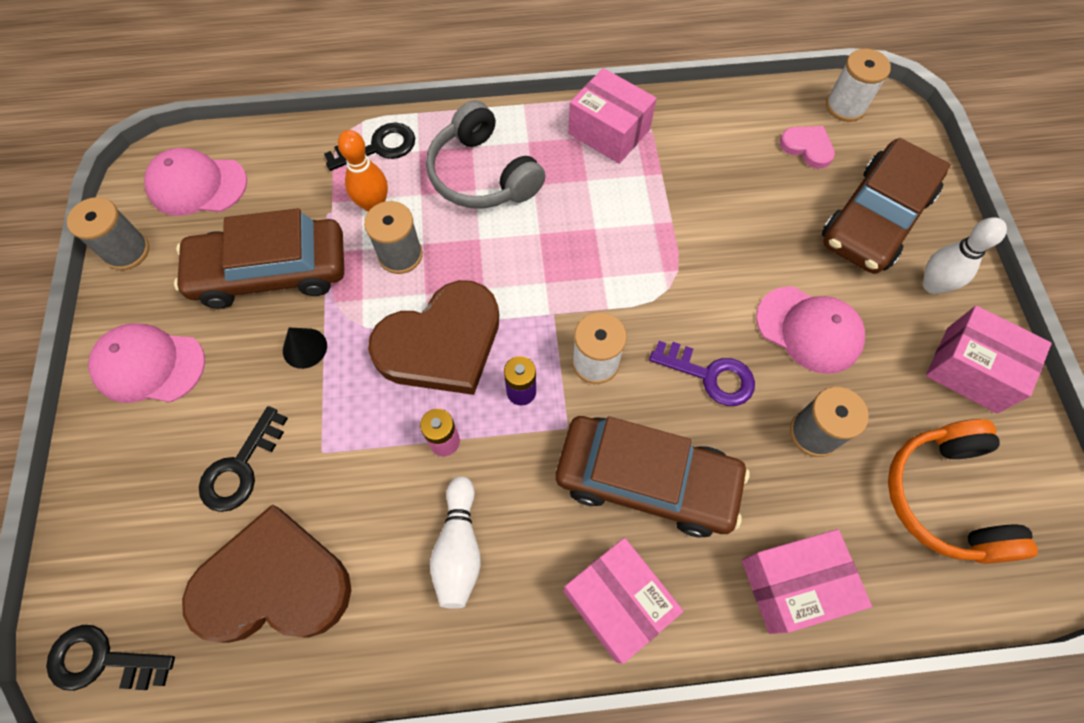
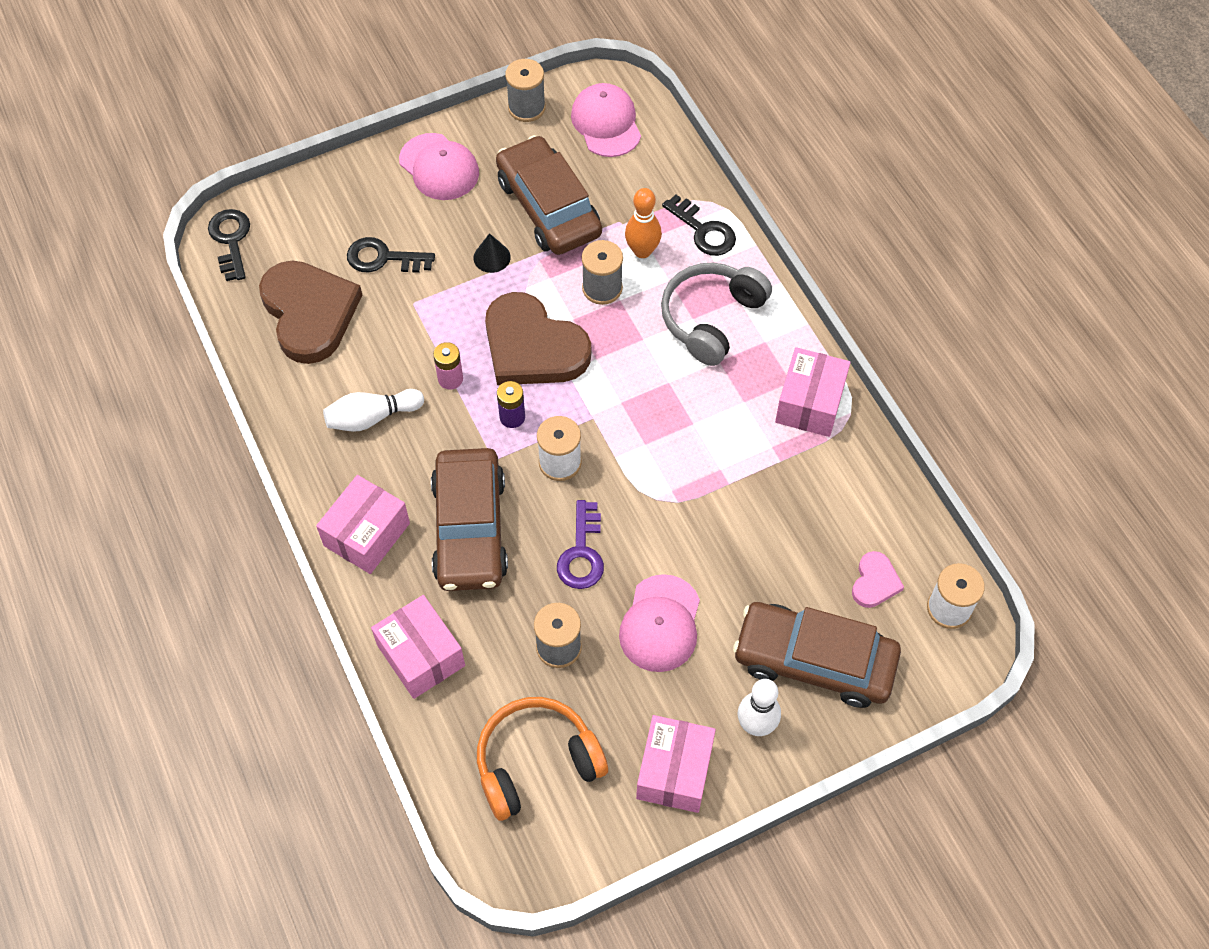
camera: 70 degrees right, 5 degrees down
pink cap [88,324,205,403] -> pink cap turned 150 degrees clockwise [399,133,479,200]

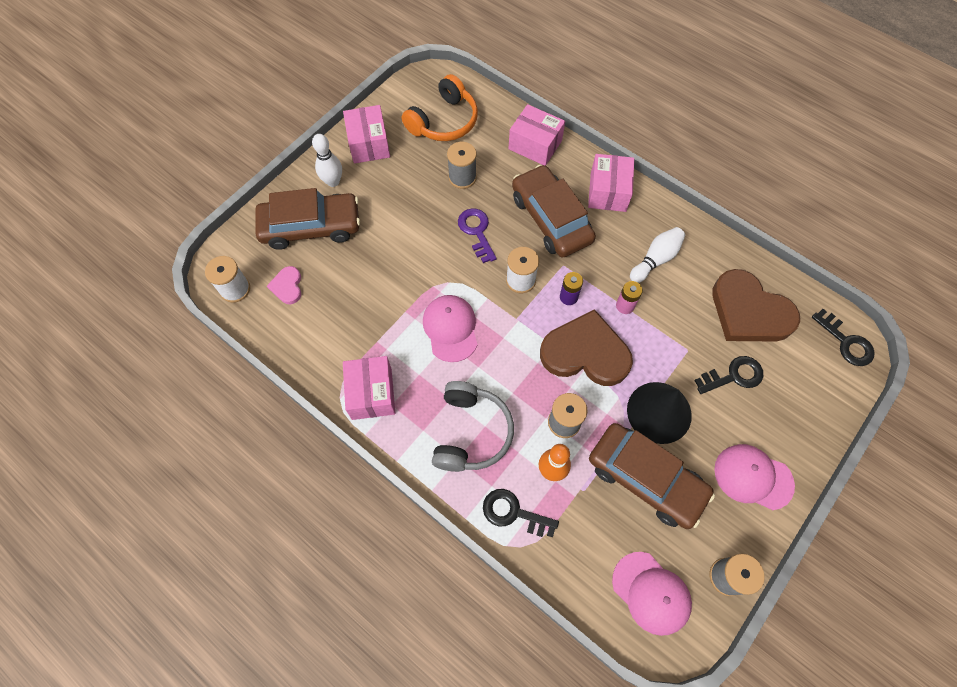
camera: 155 degrees right, 5 degrees up
black cone [474,233,511,273] -> black cone [627,382,692,444], size x2.10
pink cap [619,574,700,672] -> pink cap moved to [423,295,478,362]

